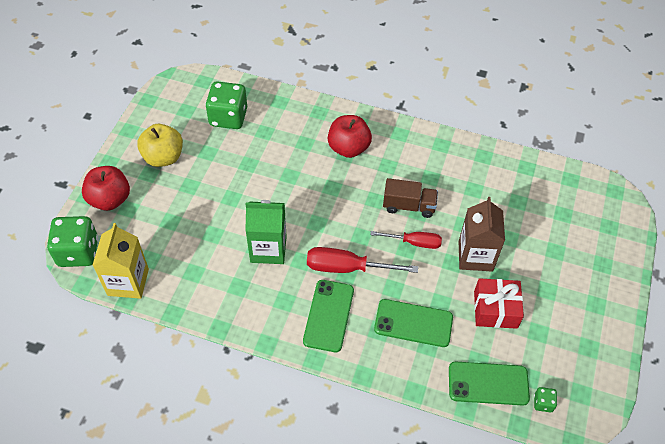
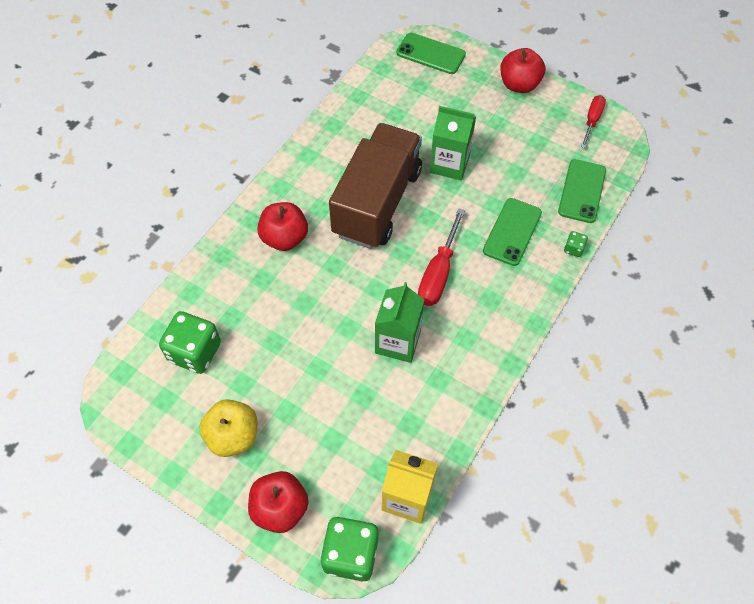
camera: 75 degrees left, 5 degrees up
green phone [303,280,354,352] -> green phone moved to [397,33,466,74]
red screwdriver [370,231,442,249] -> red screwdriver moved to [581,95,606,148]
brown truck [383,178,438,218] -> brown truck [329,123,422,249], size x2.20
brown carton [459,197,505,272] -> green carton [430,106,476,180]
red gift [474,278,524,329] -> none
green dice [534,387,557,412] -> green dice moved to [564,231,588,257]
none -> red apple [500,48,545,93]

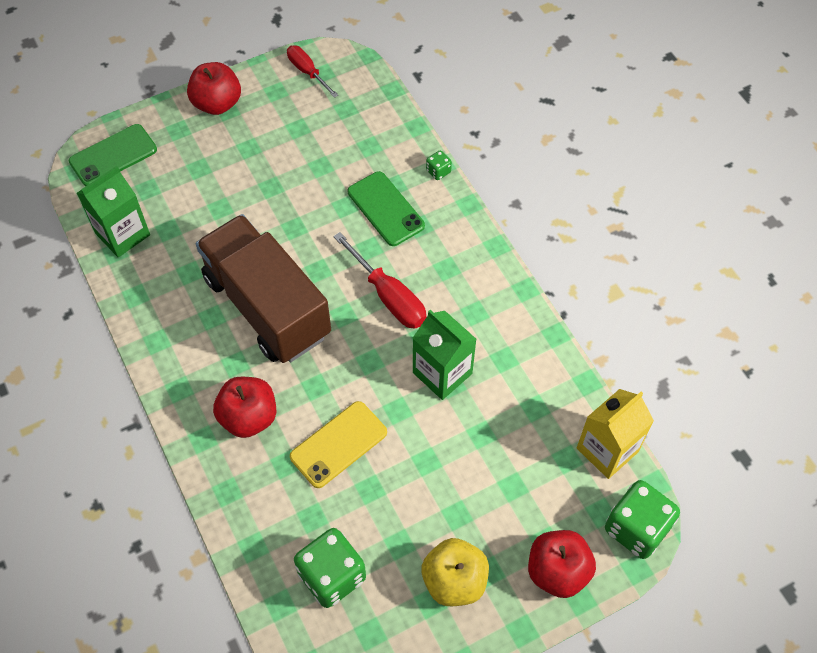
camera: 60 degrees left, 0 degrees up
green carton [430,106,476,180] -> green carton moved to [77,166,150,257]
green phone [558,159,606,223] -> none
none -> yellow phone [290,401,387,488]

